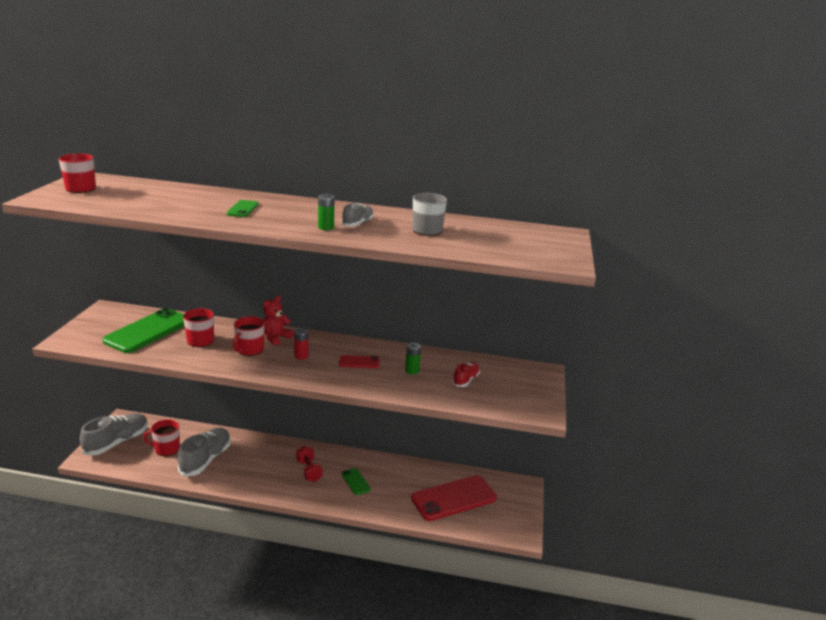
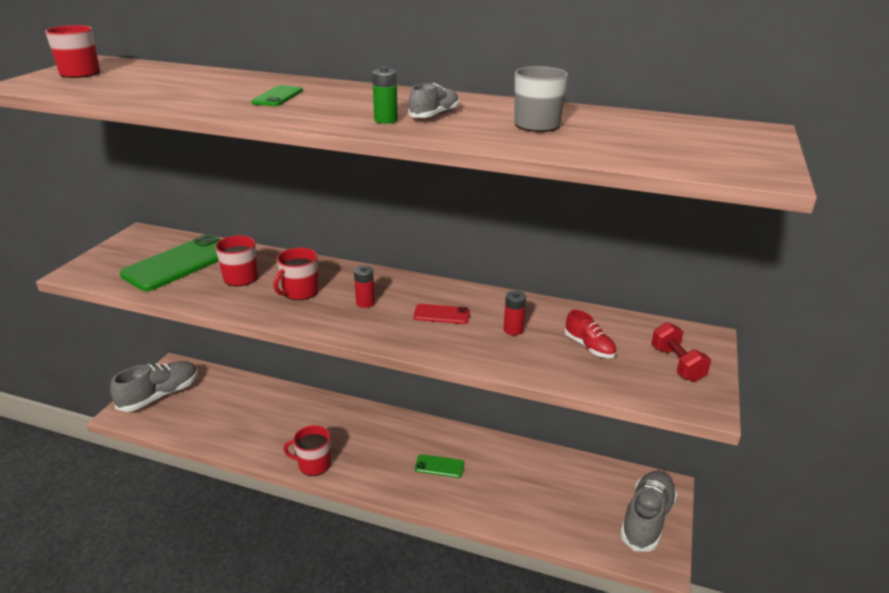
camera: 10 degrees right, 5 degrees up
red mug [143,419,180,456] -> red mug moved to [284,425,331,476]
grey shoe [178,428,231,476] -> grey shoe moved to [620,470,677,551]
red teddy bear [263,296,294,346] -> none
red dumbbell [296,446,322,482] -> red dumbbell moved to [651,322,711,382]
green phone [341,468,371,495] -> green phone turned 60 degrees counterclockwise [415,454,465,478]
green battery [405,342,421,375] -> red battery [504,291,526,335]
red phone [411,475,497,521] -> none
red shoe [452,362,480,387] -> red shoe turned 105 degrees clockwise [565,310,616,358]

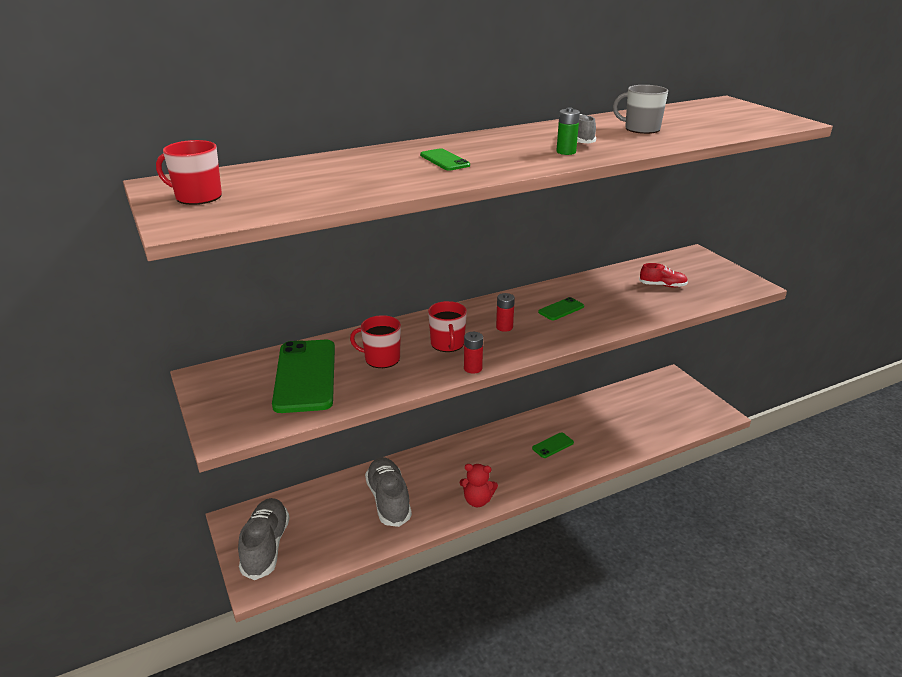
camera: 45 degrees left, 0 degrees up
red mug [284,425,331,476] -> red teddy bear [460,464,498,507]
red phone [413,304,470,324] -> green phone [538,297,584,320]
red battery [504,291,526,335] -> red battery moved to [464,332,483,374]
grey shoe [620,470,677,551] -> grey shoe moved to [365,457,412,527]
red dumbbell [651,322,711,382] -> none

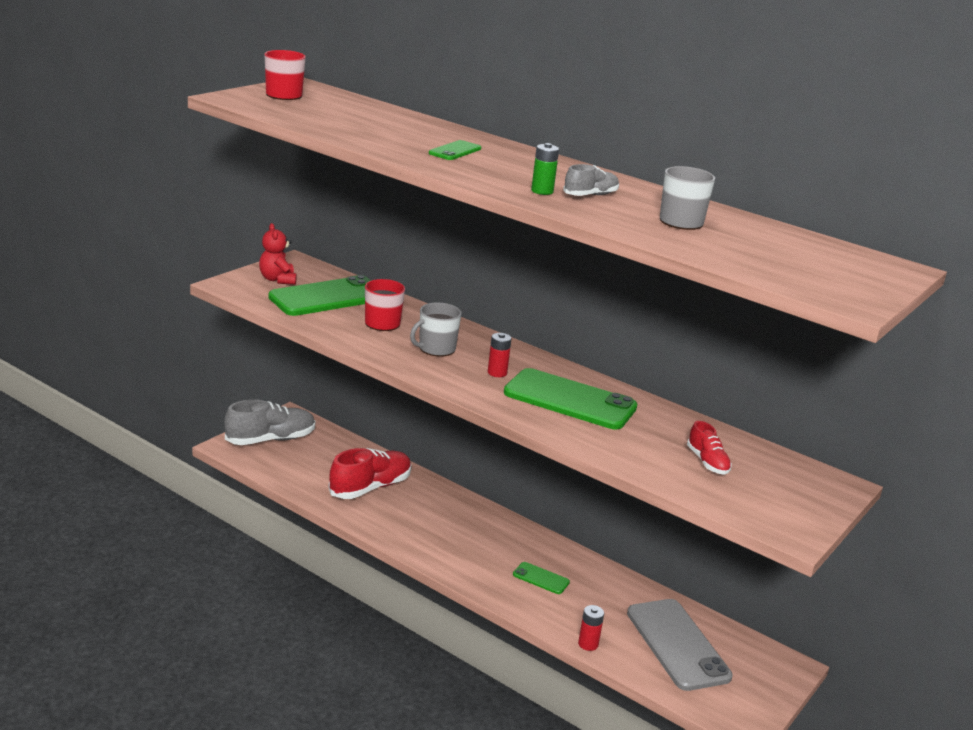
camera: 60 degrees right, 5 degrees down
grey shoe [365,457,412,527] -> red shoe [328,448,412,499]
red mug [428,301,467,352] -> grey mug [410,303,461,357]
red teddy bear [460,464,498,507] -> red teddy bear moved to [259,223,297,285]
red battery [464,332,483,374] -> red battery moved to [578,605,604,651]
green phone [538,297,584,320] -> green phone [504,368,637,429], size x2.17
none -> grey phone [627,599,733,691]

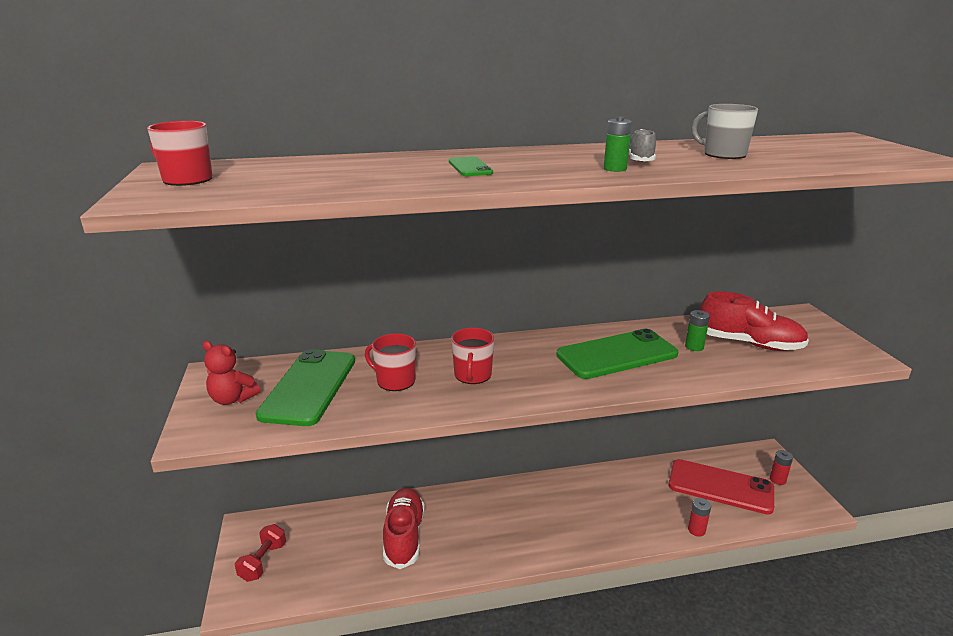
camera: 45 degrees left, 0 degrees up
grey shoe [224,400,315,445] -> red dumbbell [235,524,286,582]
grey mug [410,303,461,357] -> red mug [451,328,494,384]
red battery [488,333,511,377] -> red battery moved to [770,450,793,485]
green phone [513,562,570,594] -> none
grey phone [627,599,733,691] -> red phone [668,459,774,514]
red shoe [687,421,732,475] -> red shoe [700,291,809,351], size x1.85
none -> green battery [685,310,710,351]

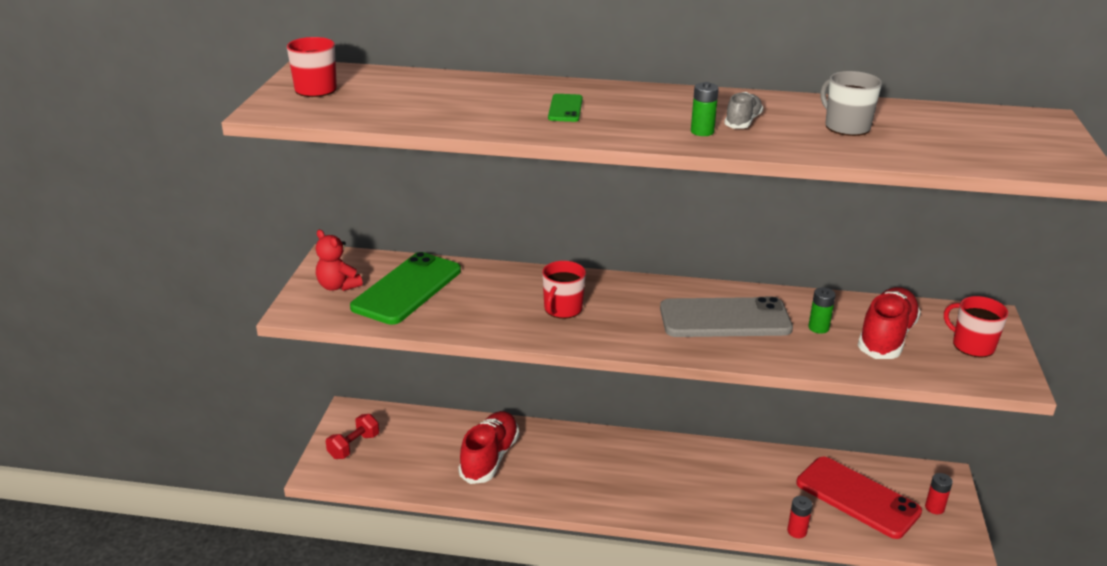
camera: 20 degrees right, 5 degrees up
red mug [365,333,416,391] -> red mug moved to [944,296,1009,358]
green phone [556,329,678,379] -> grey phone [660,297,793,337]
red shoe [700,291,809,351] -> red shoe turned 105 degrees counterclockwise [858,287,921,359]

